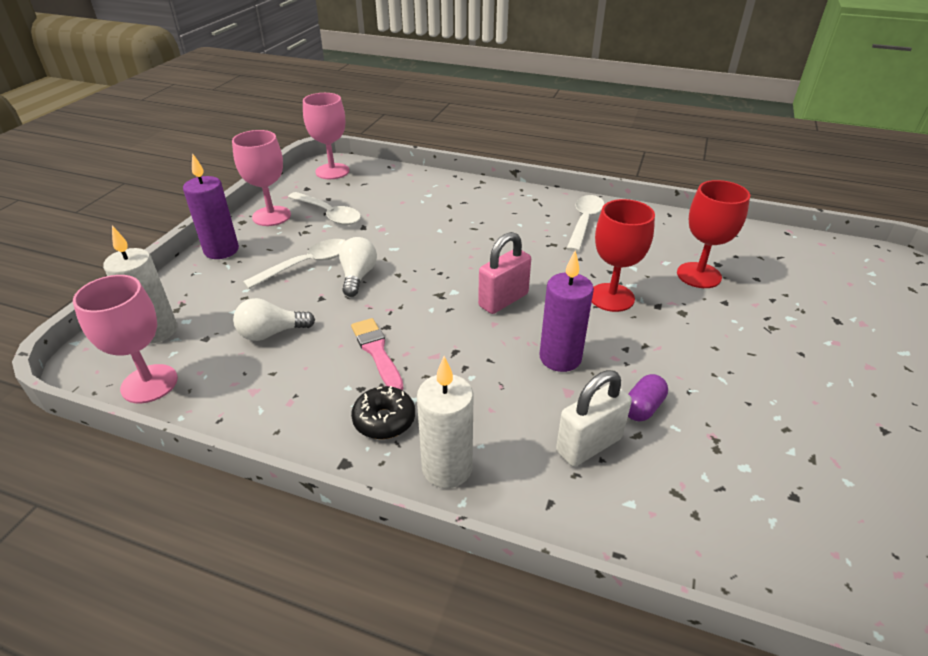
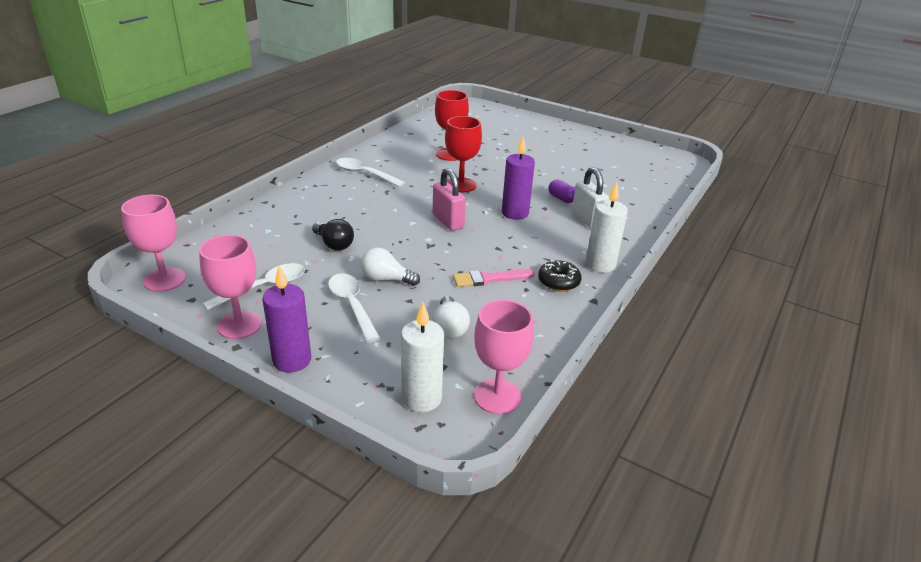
camera: 80 degrees left, 5 degrees down
none -> black light bulb [312,219,354,251]

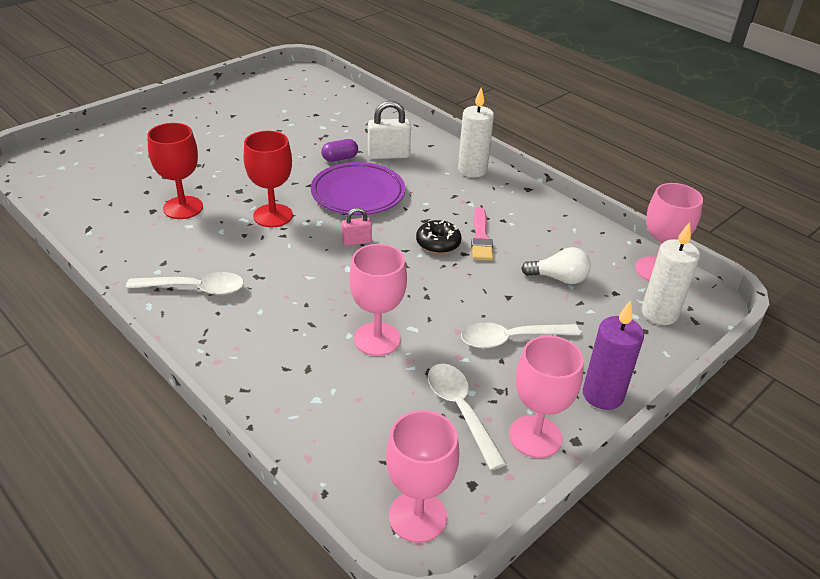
camera: 75 degrees left, 5 degrees up
black light bulb [312,219,354,251] -> pink goblet [349,244,407,356]
white spoon [336,158,405,187] -> white spoon turned 135 degrees counterclockwise [126,272,244,295]
white light bulb [361,247,420,286] -> none
pink padlock [433,168,466,231] -> pink padlock [342,208,372,246], size x0.59
purple candle [502,137,535,220] -> purple plate [311,162,405,215]
black donut [538,260,581,292] -> black donut moved to [416,220,462,254]

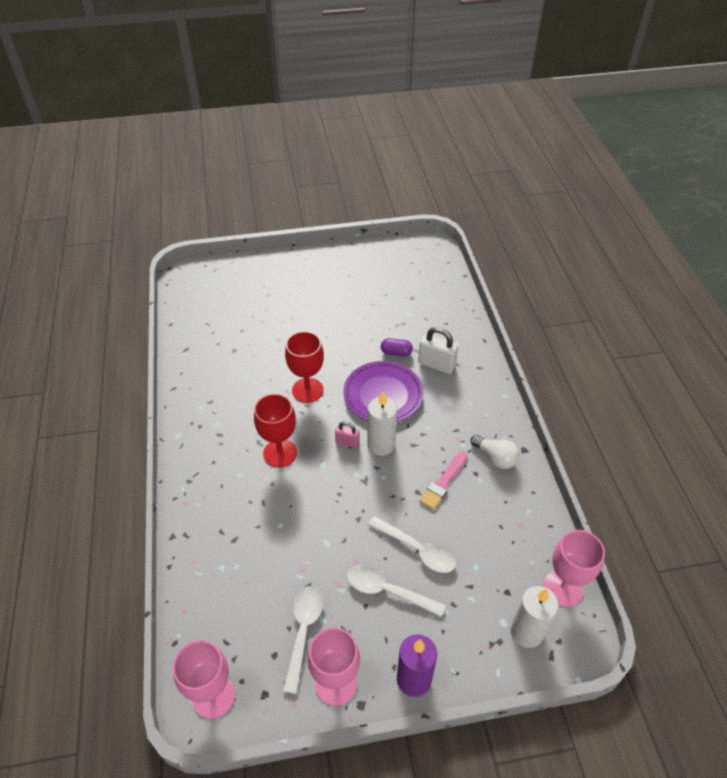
camera: 35 degrees right, 10 degrees up
white spoon [126,272,244,295] -> white spoon moved to [368,516,456,573]
red goblet [147,123,203,219] -> red goblet moved to [254,394,297,468]
pink goblet [349,244,407,356] -> none
black donut [416,220,462,254] -> none
white candle [458,88,494,178] -> white candle moved to [367,391,397,456]
white light bulb [521,247,591,284] -> white light bulb moved to [471,435,519,469]

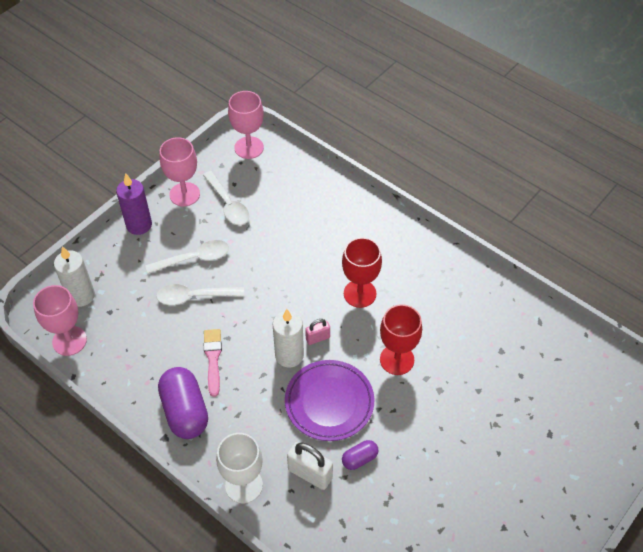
camera: 140 degrees right, 5 degrees up
white padlock [418,327,458,374] -> white padlock turned 45 degrees clockwise [287,442,333,490]
white light bulb [471,435,519,469] -> purple capsule [158,367,208,439]
none -> white goblet [216,433,263,503]

